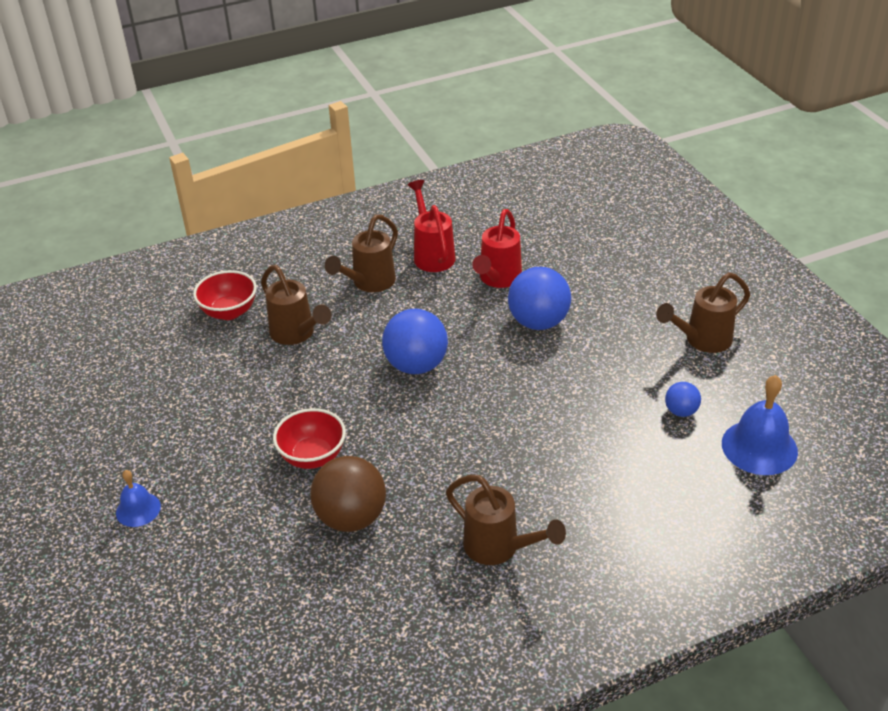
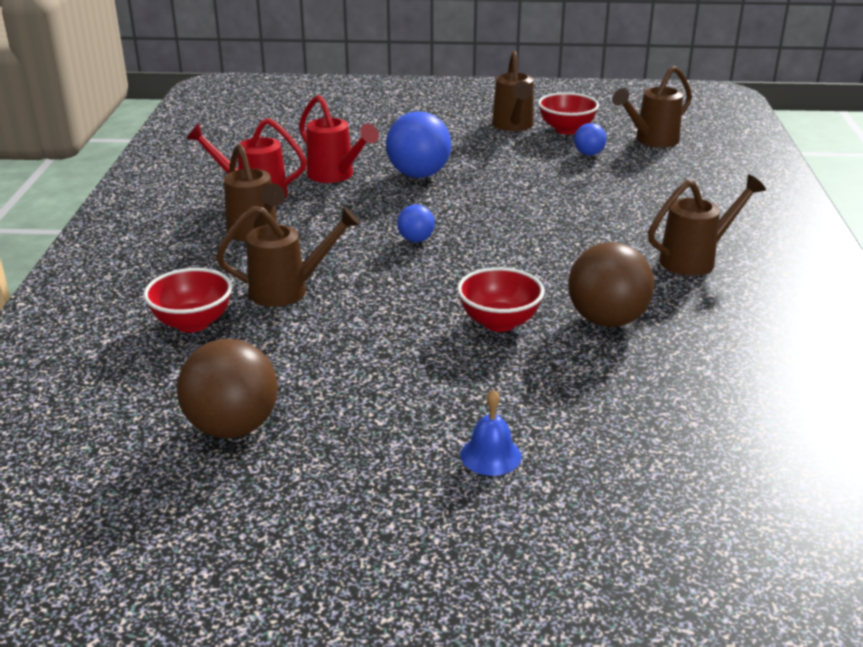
camera: 65 degrees left, 10 degrees down
blue ball [382,309,448,374] -> blue ball [397,204,435,242], size x0.51
blue bell [722,375,798,475] -> brown watering can [612,66,692,147]
none -> brown ball [177,339,278,438]
none -> red bowl [538,92,599,134]

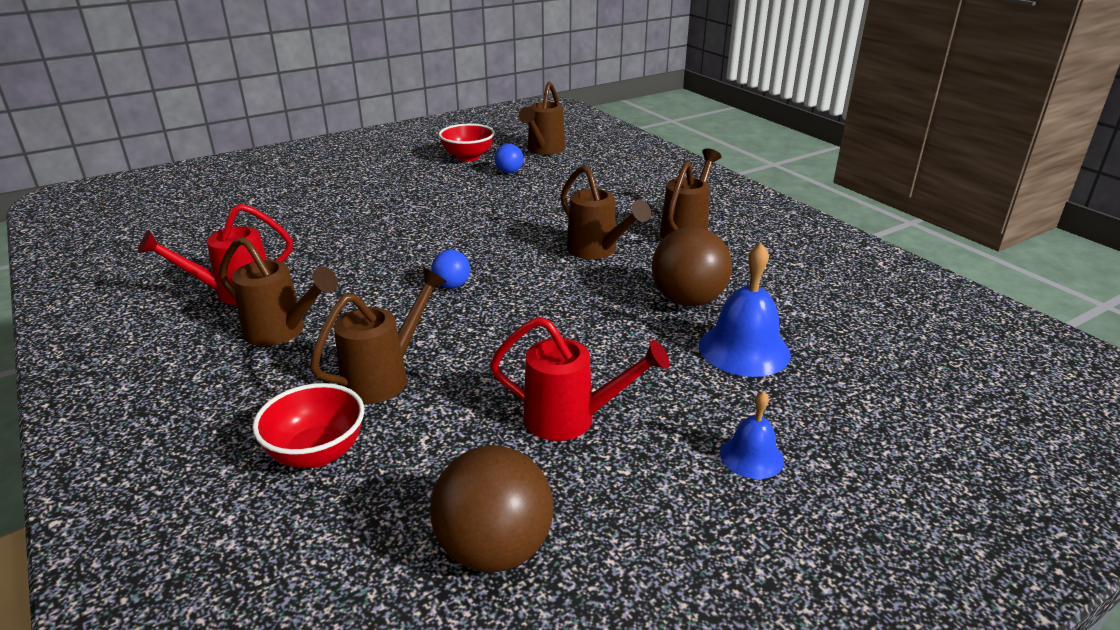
camera: 35 degrees left, 0 degrees up
red watering can [299,95,379,183] -> red watering can moved to [490,317,670,441]
blue ball [386,111,451,178] -> none
red bowl [457,267,545,332] -> none
brown watering can [492,51,534,131] -> brown watering can moved to [561,165,651,259]
none -> blue bell [699,243,791,377]

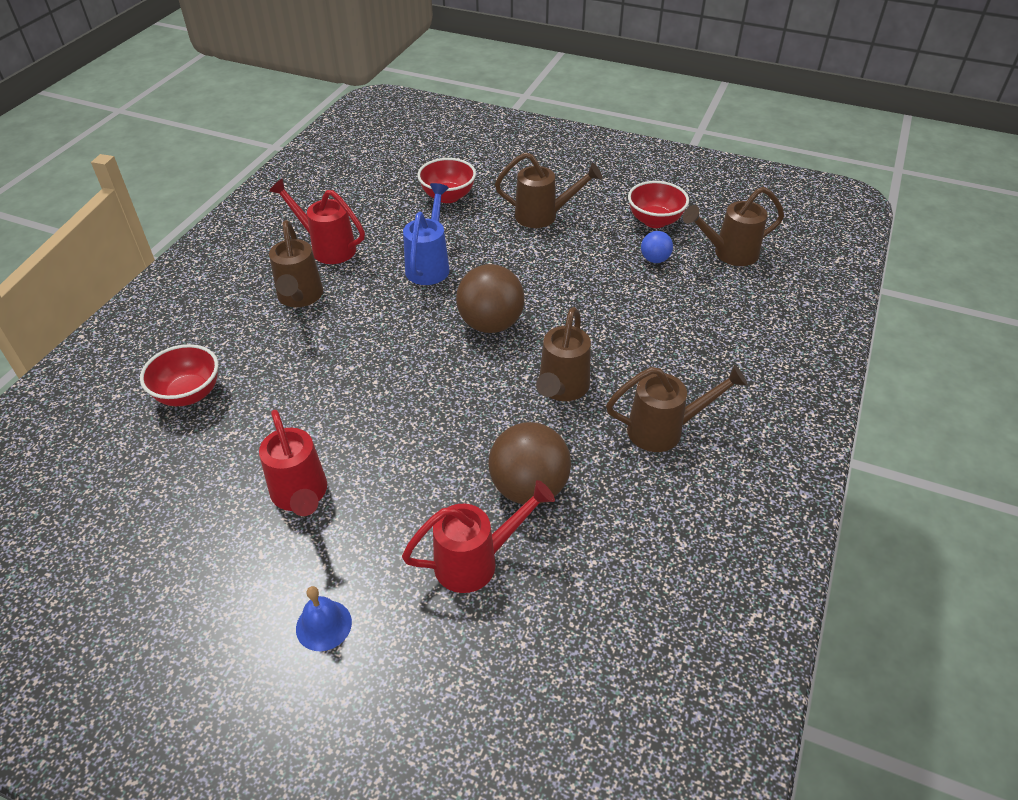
camera: 55 degrees right, 15 degrees up
brown watering can [310,268,447,404] -> brown watering can moved to [495,152,602,228]
brown ball [430,446,553,572] -> brown ball moved to [456,264,525,333]
blue ball [431,250,470,289] -> none
blue bell [699,243,791,377] -> red watering can [402,480,555,593]
none -> blue watering can [403,183,450,285]
none -> red bowl [417,158,476,203]

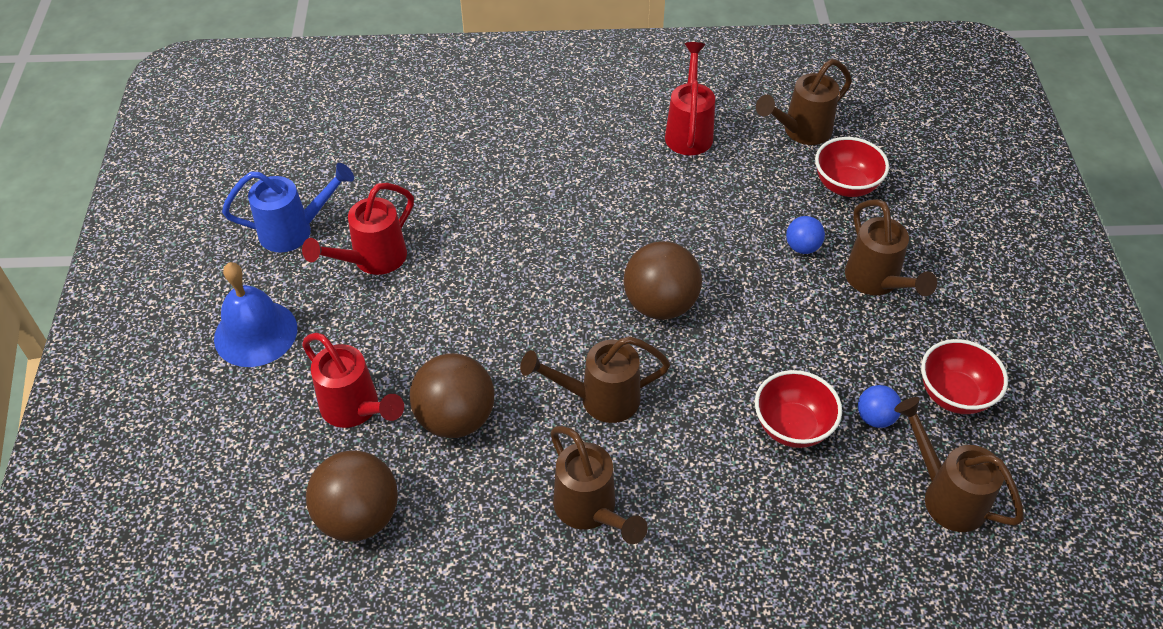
camera: 65 degrees right, 5 degrees up
red bowl [140,344,218,406] -> red bowl moved to [755,370,842,448]
brown watering can [269,220,323,307] -> brown watering can moved to [756,59,852,145]
blue bell [296,586,352,651] -> blue bell [214,262,297,367], size x1.73
blue watering can [403,183,450,285] -> blue watering can moved to [222,163,354,253]
none -> brown ball [306,451,398,542]
none -> blue ball [786,216,825,254]

